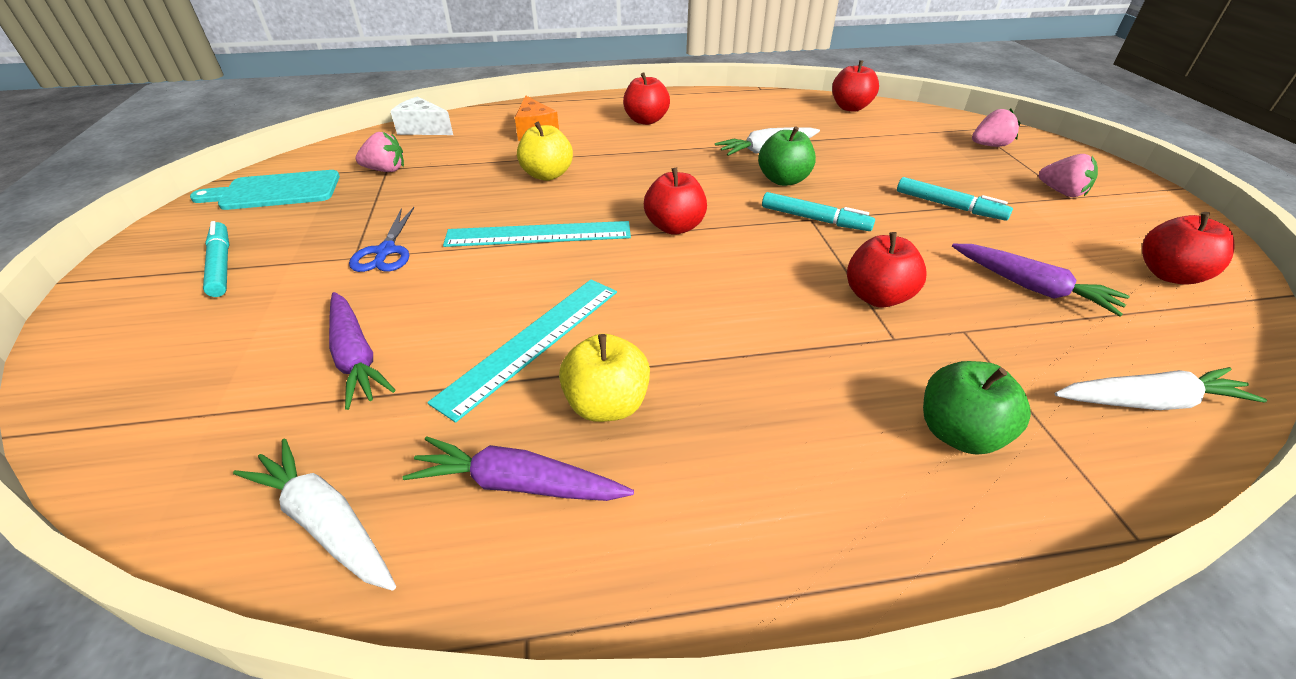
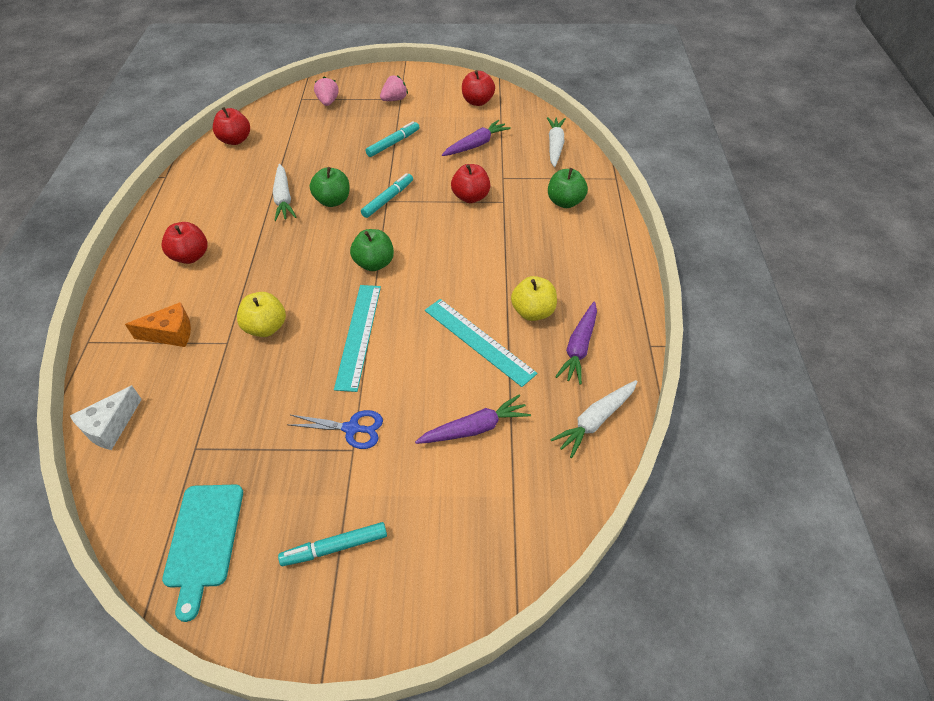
camera: 80 degrees left, 10 degrees up
pink strawberry [355,132,404,172] -> none
red apple [644,168,707,235] -> green apple [350,229,394,271]

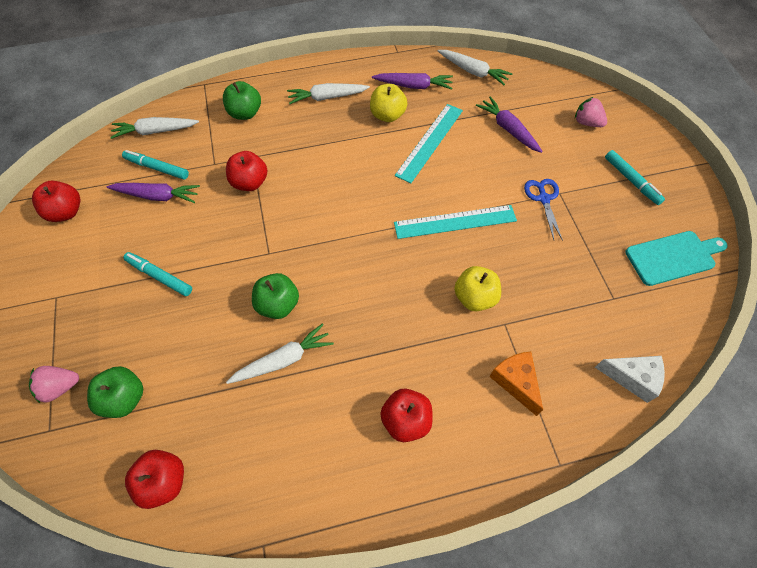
camera: 105 degrees left, 10 degrees up
green apple [350,229,394,271] -> green apple moved to [87,366,143,418]
turquoise marker [361,173,413,218] -> turquoise marker moved to [122,150,189,180]
pink strawberry [380,75,408,101] -> pink strawberry moved to [575,97,607,127]
purple carrot [442,120,511,156] -> purple carrot turned 150 degrees clockwise [107,183,200,203]
none -> white carrot [287,83,370,104]

